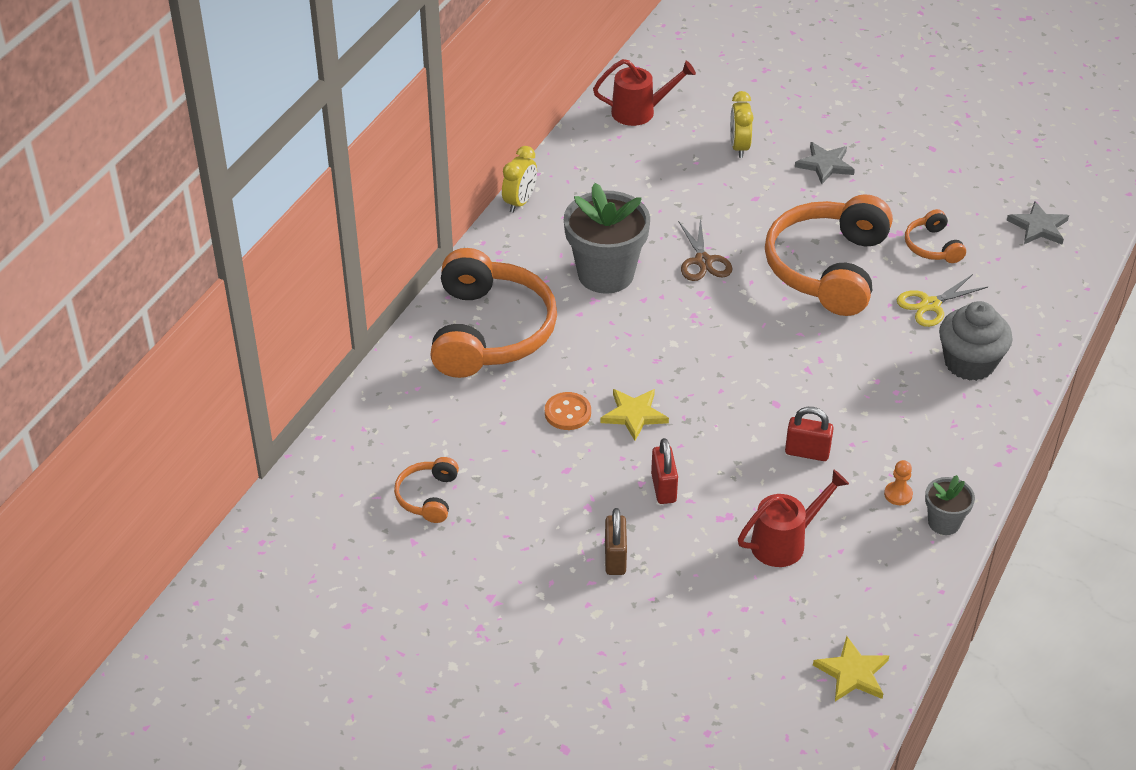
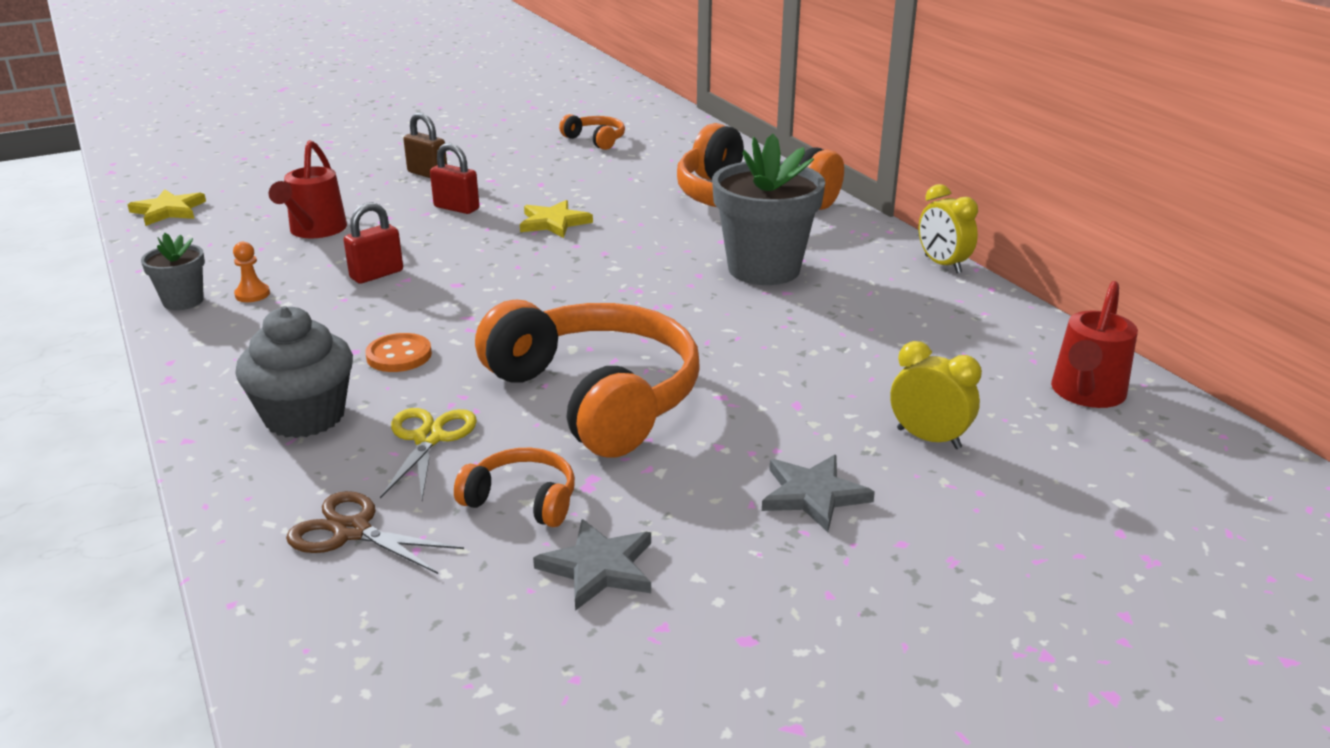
camera: 125 degrees right, 15 degrees down
orange button [545,392,591,430] -> orange button moved to [365,333,432,372]
brown scissors [678,217,732,281] -> brown scissors moved to [286,491,464,574]
grey star [1007,201,1069,245] -> grey star moved to [533,519,651,611]

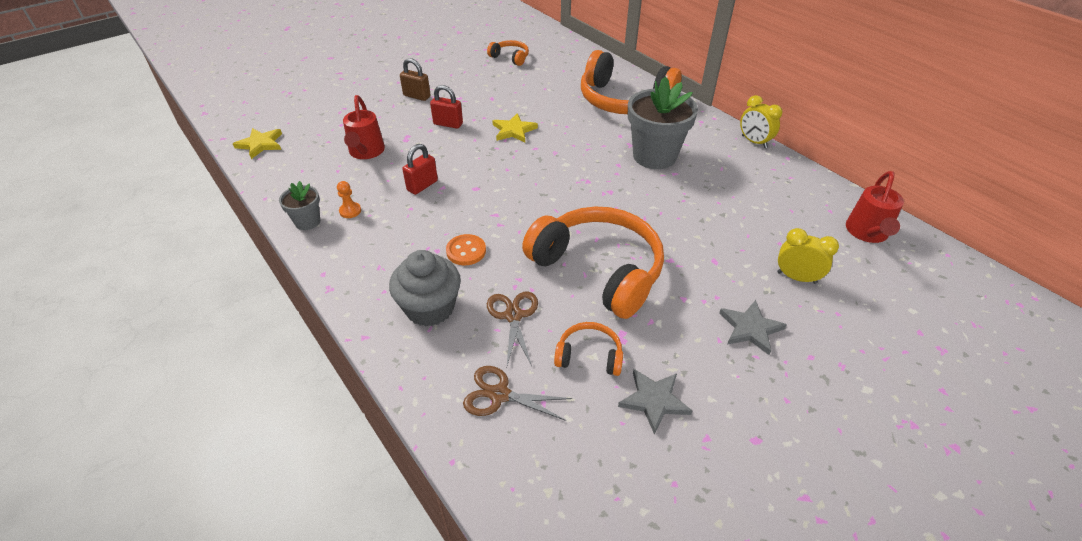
camera: 10 degrees left, 15 degrees up
yellow scissors [380,408,477,500] -> brown scissors [487,291,538,366]

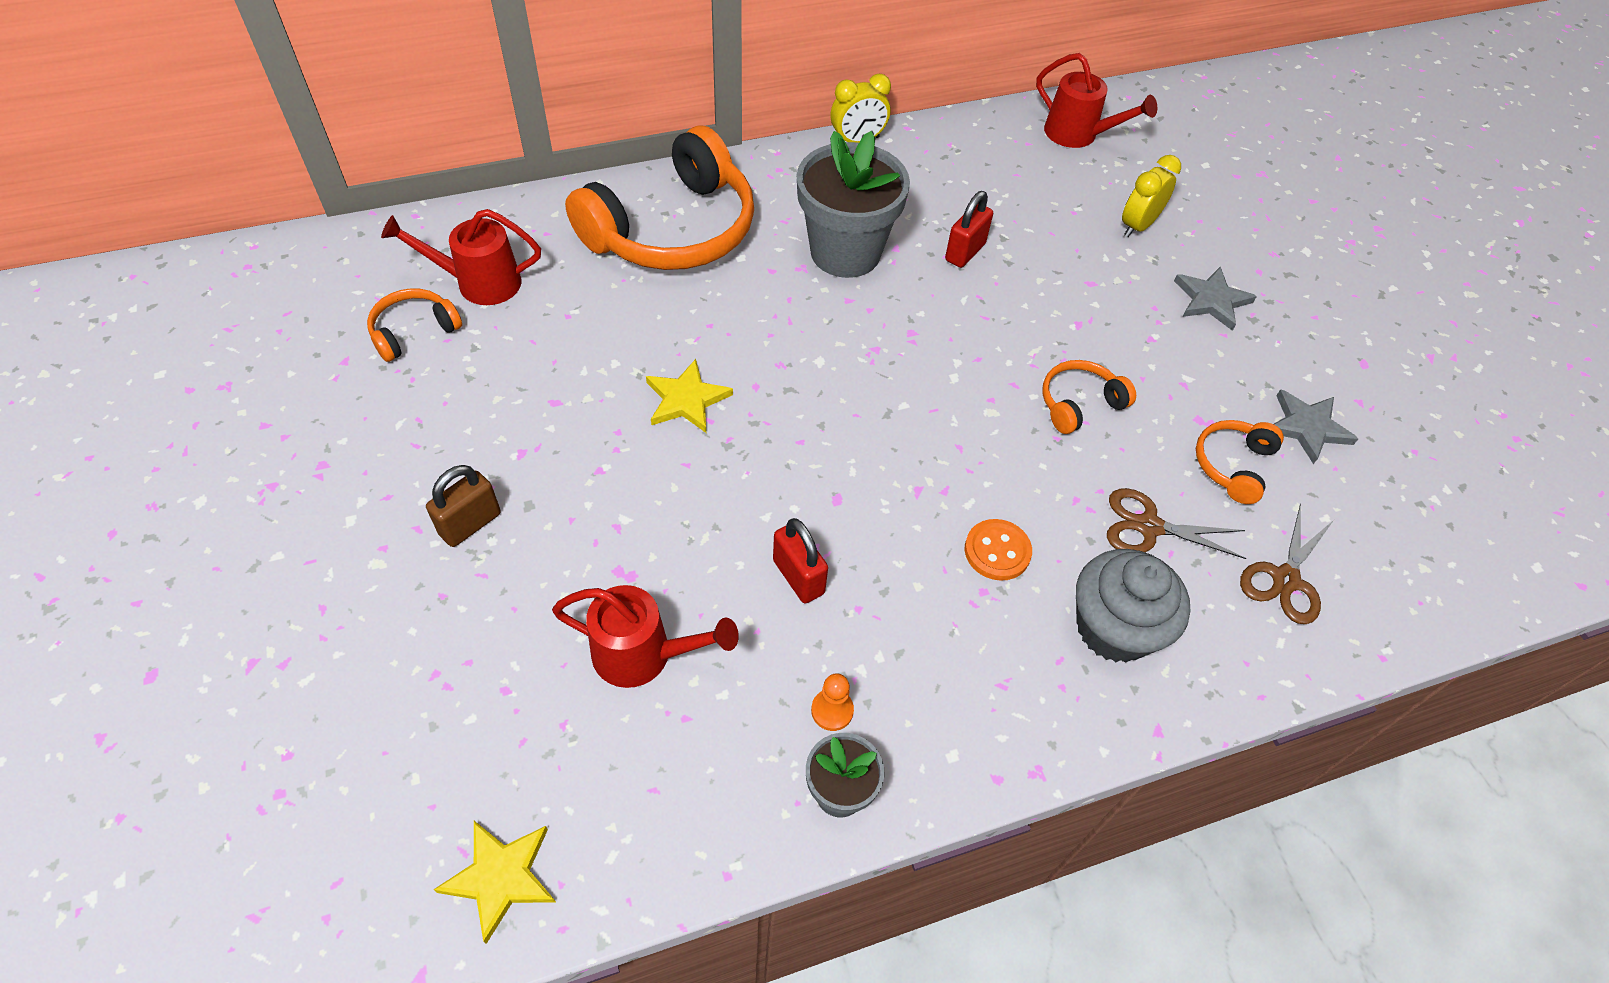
camera: 75 degrees left, 10 degrees up
red padlock [430,85,463,129] -> red padlock moved to [945,191,993,268]
orange headphones [522,206,664,319] -> orange headphones [1042,360,1136,434], size x0.45
none -> red watering can [381,209,541,305]

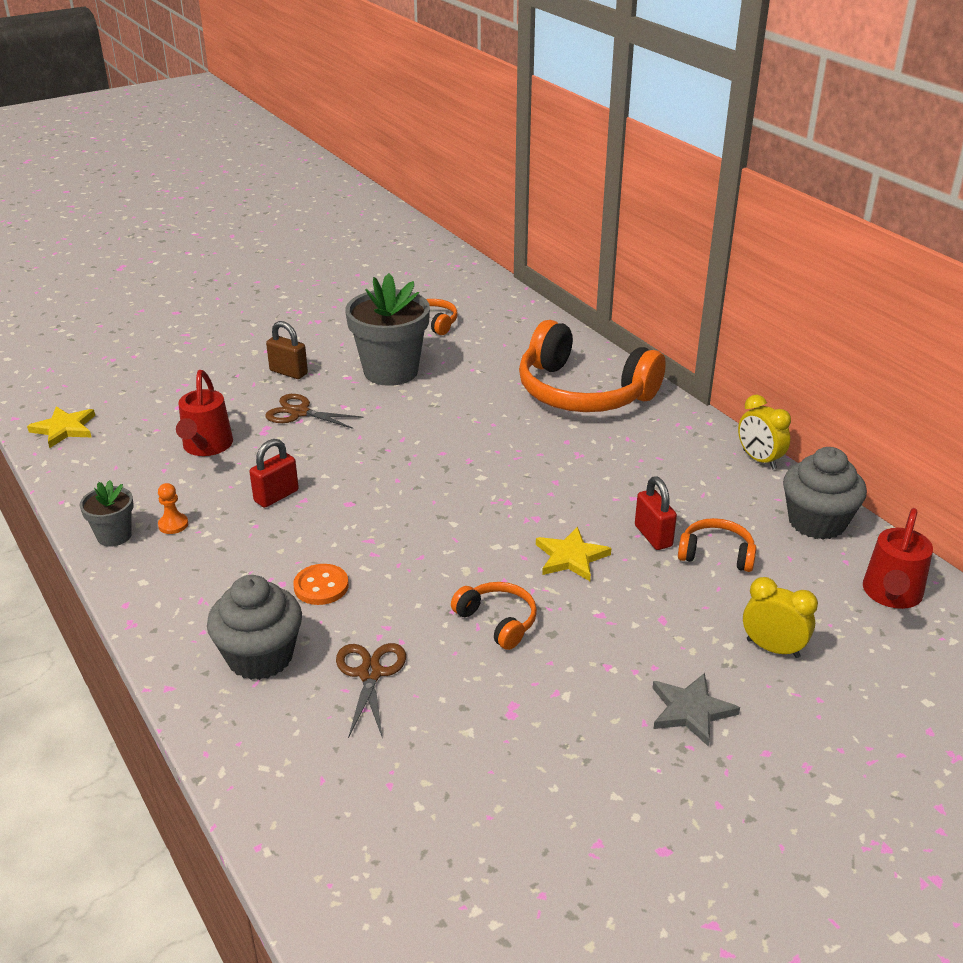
camera: 80 degrees right, 20 degrees down
red watering can [381,209,541,305] -> none
yellow star [646,359,733,433] -> yellow star moved to [536,526,611,581]
grey flower pot [797,131,910,278] -> grey flower pot moved to [345,273,430,386]
red padlock [945,191,993,268] -> red padlock turned 45 degrees clockwise [635,476,677,550]
orange headphones [1196,420,1284,504] -> orange headphones moved to [678,518,757,572]
brown scissors [1240,504,1334,624] -> brown scissors moved to [265,394,363,429]
grey star [1274,389,1358,464] -> none
none -> grey cupcake [783,447,867,539]

